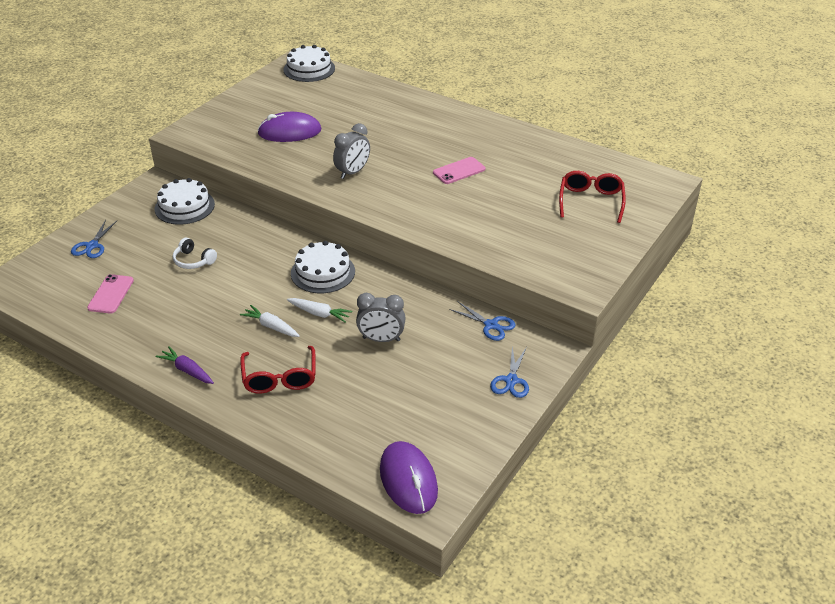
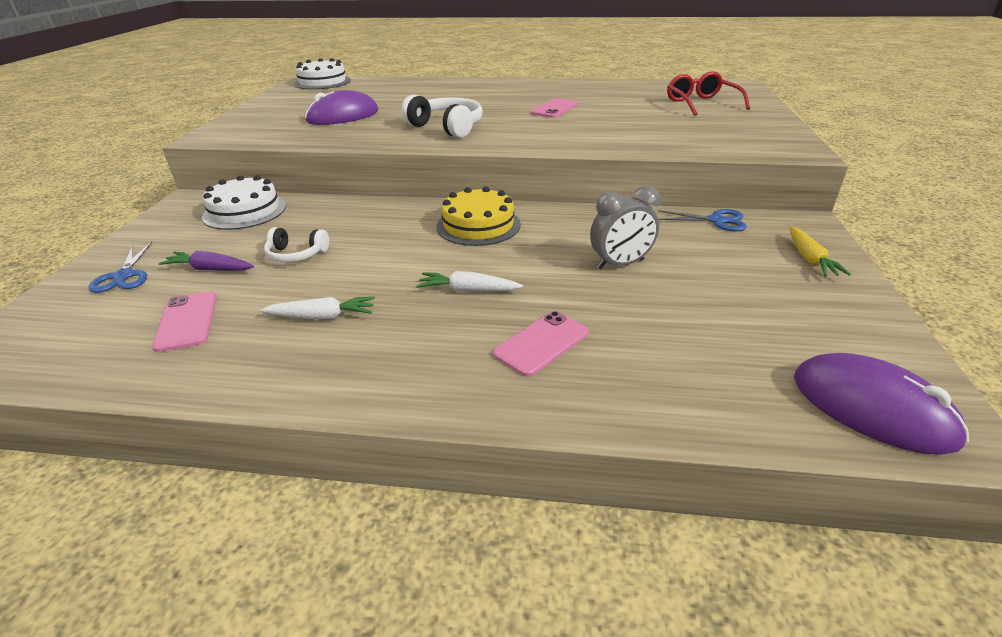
camera: 25 degrees left, 5 degrees down
purple carrot [156,346,214,384] -> purple carrot moved to [158,251,254,271]
red glasses [240,346,316,393] -> pink phone [493,311,589,377]
white carrot [287,298,352,322] -> white carrot moved to [260,297,375,320]
white cake [291,241,355,293] -> yellow cake [436,186,521,246]
grey clock [333,123,370,179] -> white headphones [401,95,483,138]
blue scissors [490,346,529,398] -> yellow carrot [789,226,851,277]

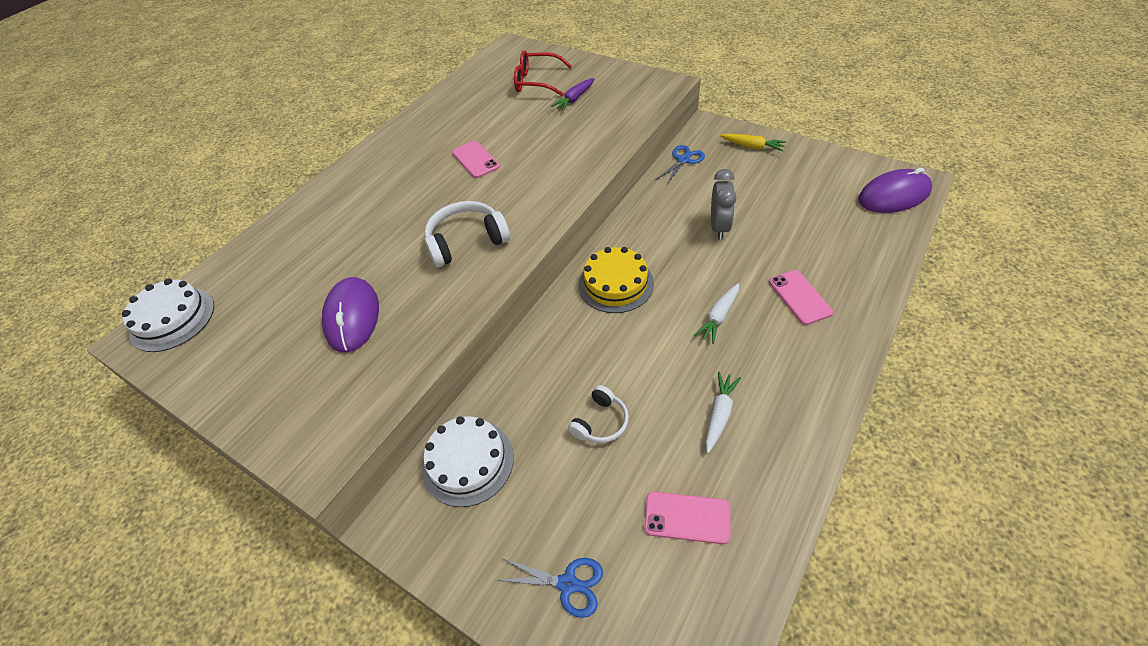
camera: 60 degrees left, 15 degrees up
purple carrot [158,251,254,271] -> purple carrot moved to [551,78,595,111]

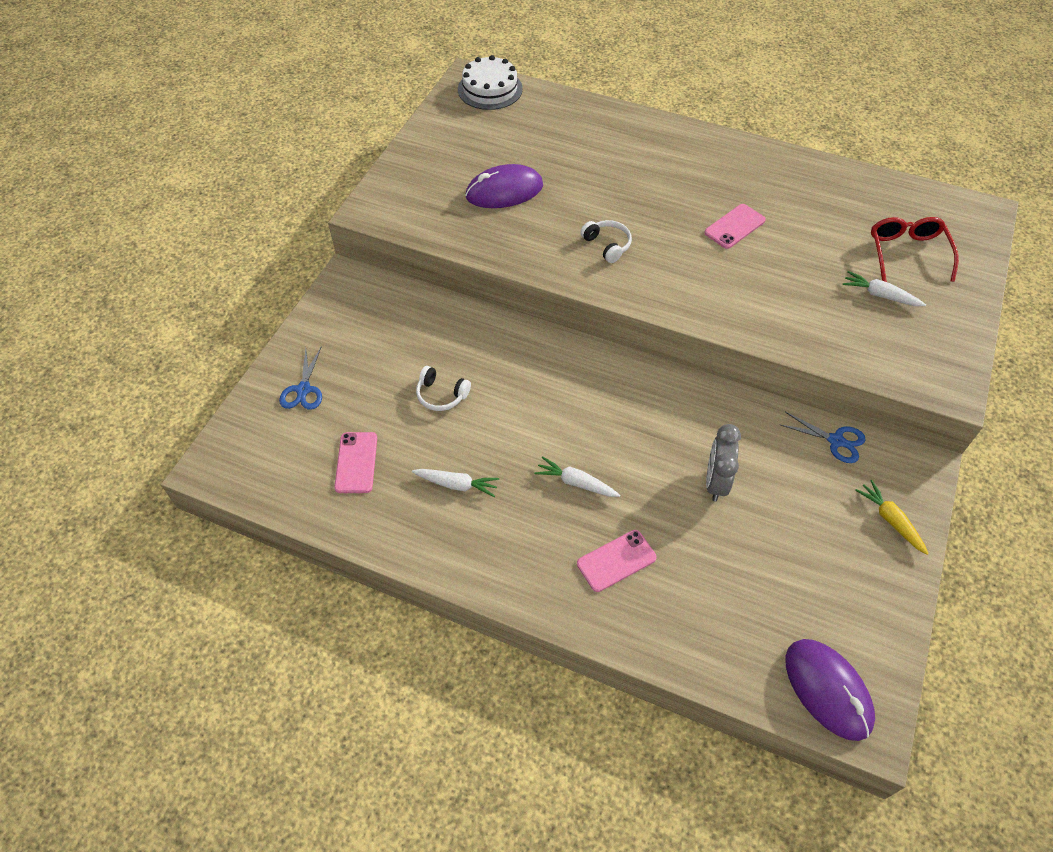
camera: 75 degrees right, 5 degrees up
white cake [422,416,514,507] -> none
white headphones [424,201,510,267] -> white headphones [580,220,632,263], size x0.61
purple carrot [551,78,595,111] -> white carrot [843,271,926,306]
yellow cake [578,247,654,313] -> none
grey clock [711,169,736,240] -> grey clock turned 105 degrees clockwise [706,424,741,501]
yellow carrot [720,133,786,151] -> yellow carrot turned 135 degrees clockwise [855,480,929,555]

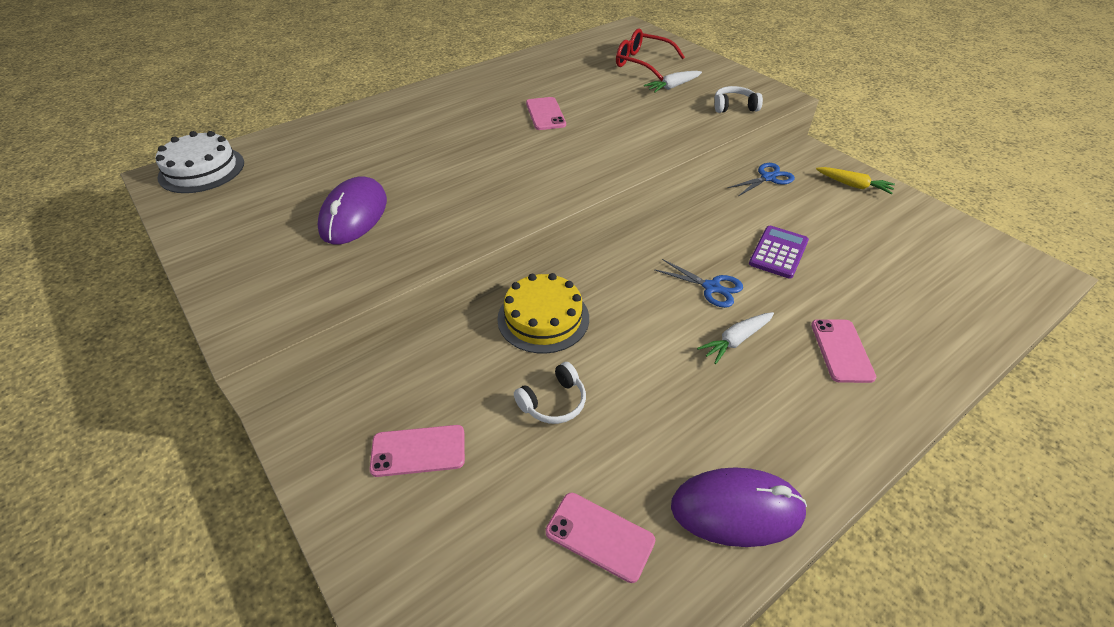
camera: 60 degrees left, 10 degrees down
blue scissors [279,346,322,410] -> blue scissors moved to [654,259,743,308]
white carrot [412,469,499,497] -> none
white headphones [580,220,632,263] -> white headphones moved to [714,86,763,113]
grey clock [706,424,741,501] -> purple calculator [749,226,809,279]
purple mouse [785,639,875,741] -> purple mouse moved to [671,467,807,547]
yellow carrot [855,480,929,555] -> yellow carrot turned 150 degrees counterclockwise [816,167,895,194]
none -> pink phone [370,425,465,477]
none -> yellow cake [497,273,589,354]

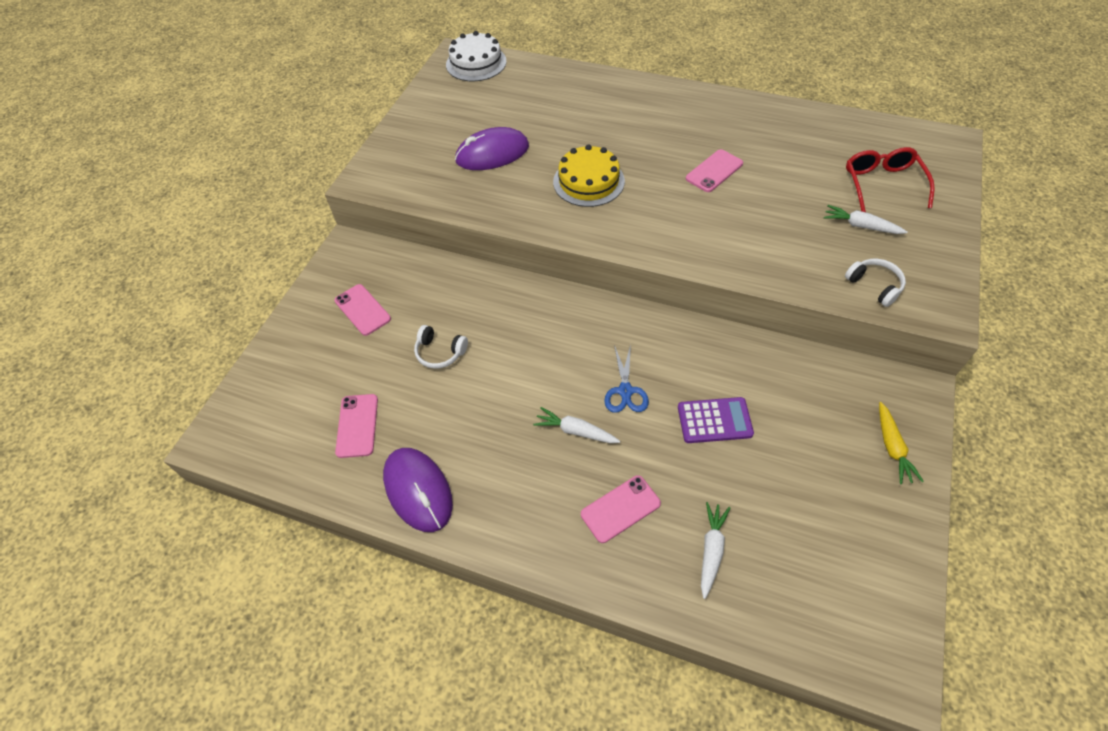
camera: 60 degrees right, 10 degrees up
yellow cake [497,273,589,354] -> yellow cake moved to [553,144,625,207]
blue scissors [728,163,795,196] -> none
none -> white carrot [701,502,730,599]

